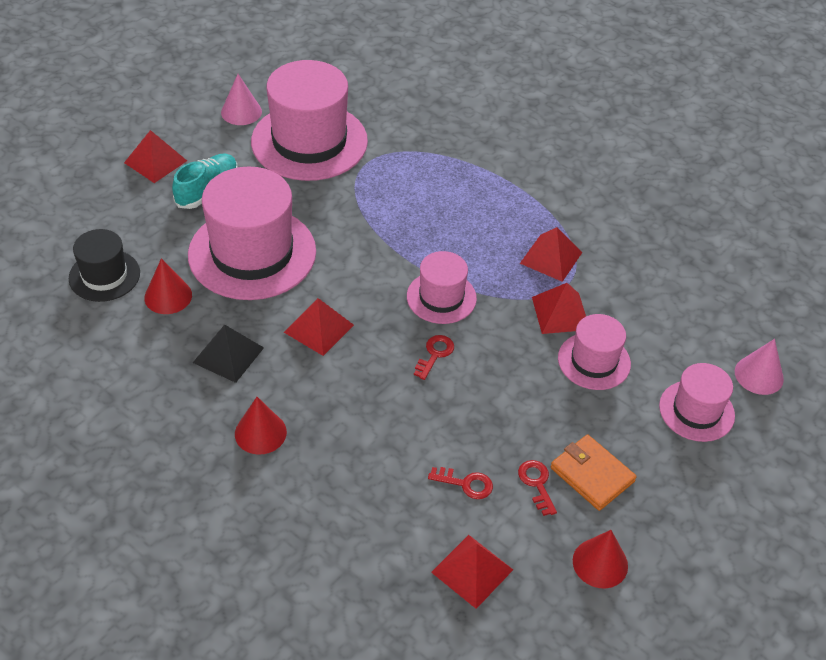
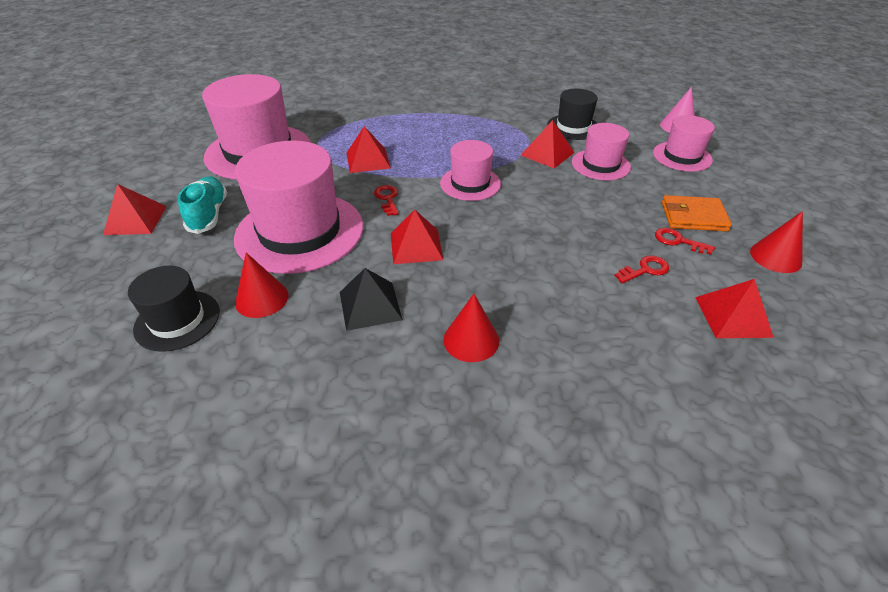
camera: 40 degrees left, 5 degrees down
pink cone [221,74,262,125] -> none
red key [414,335,454,380] -> red key moved to [374,185,399,216]
red pyramid [520,227,582,282] -> red pyramid moved to [347,126,391,173]
none -> black hat [547,89,598,140]

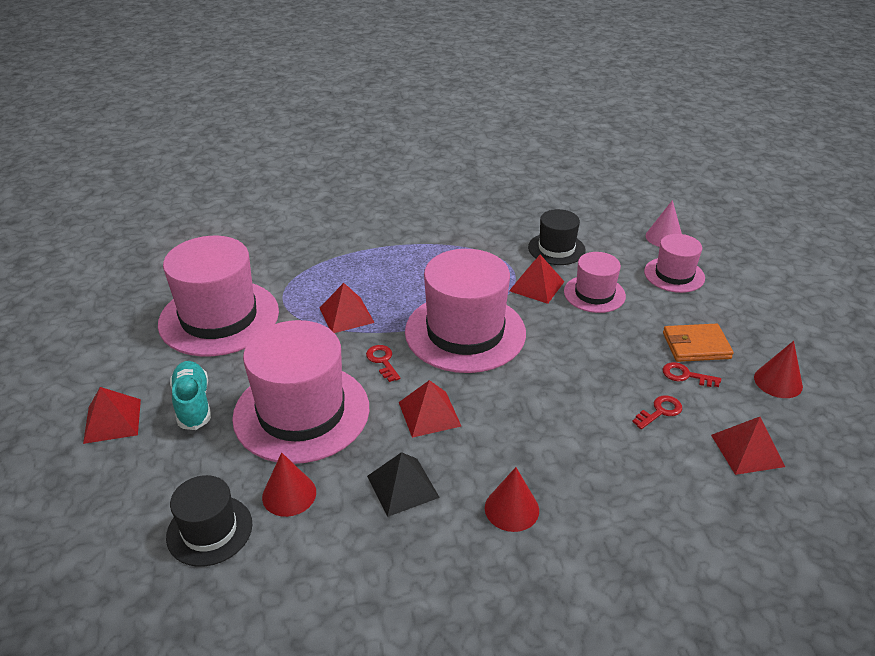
camera: 10 degrees left, 5 degrees down
pink hat [440,140,501,201] -> pink hat [405,249,526,373], size x1.86

